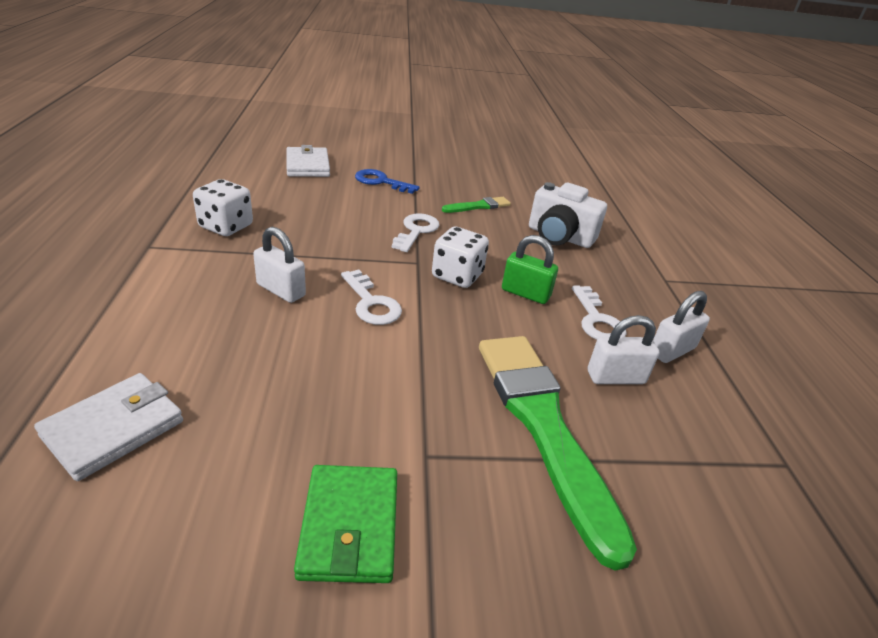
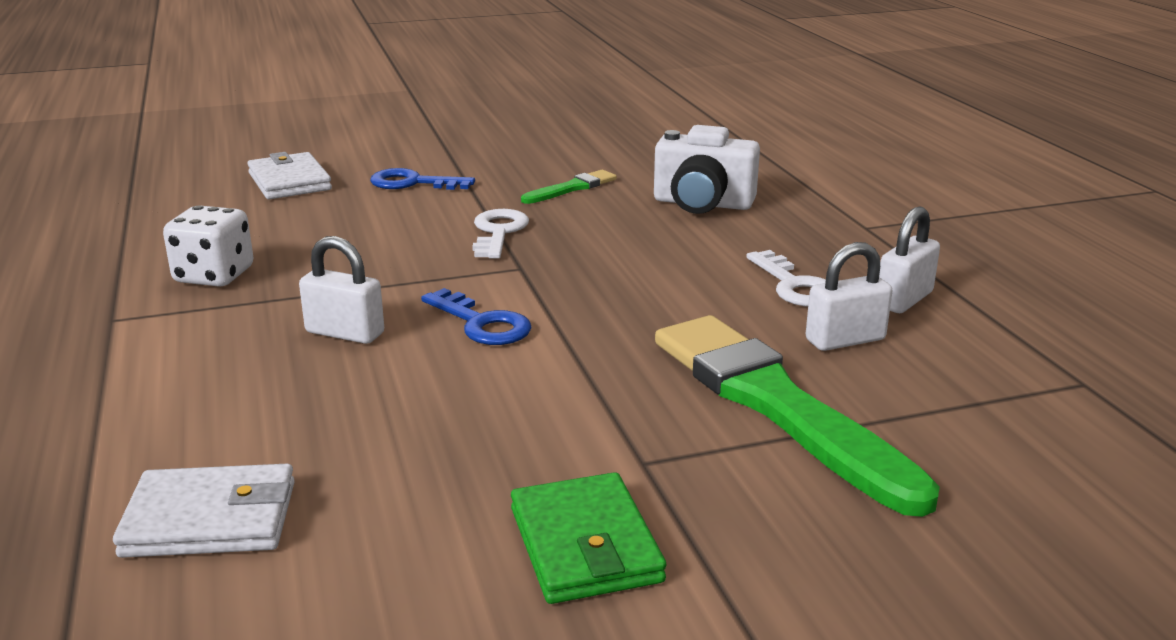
camera: 10 degrees left, 10 degrees down
white wallet [34,373,183,481] -> white wallet turned 60 degrees clockwise [113,464,295,558]
white key [341,270,402,325] -> blue key [421,288,532,345]
white dice [432,226,489,288] -> none
green padlock [502,235,558,304] -> none

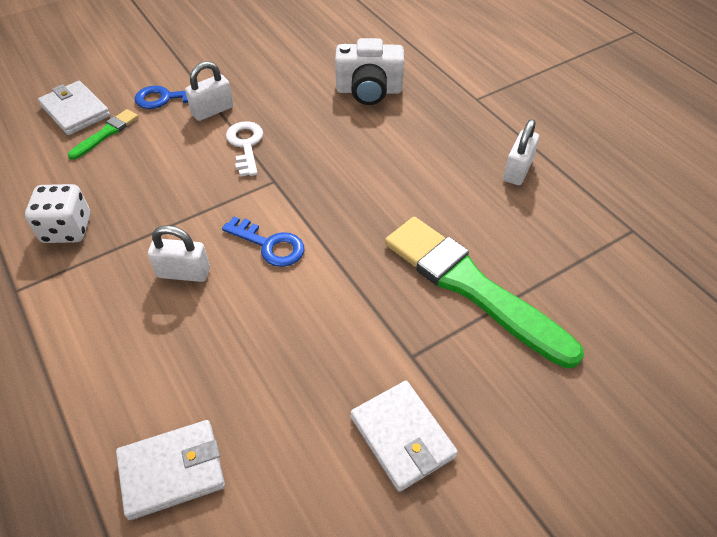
camera: 15 degrees left, 25 degrees up
green wallet [511,472,666,604] -> white wallet [351,381,458,492]
green brush [521,170,617,204] -> green brush moved to [68,109,139,160]
white key [746,250,826,307] -> none
white padlock [806,242,892,351] -> white padlock moved to [185,61,233,121]

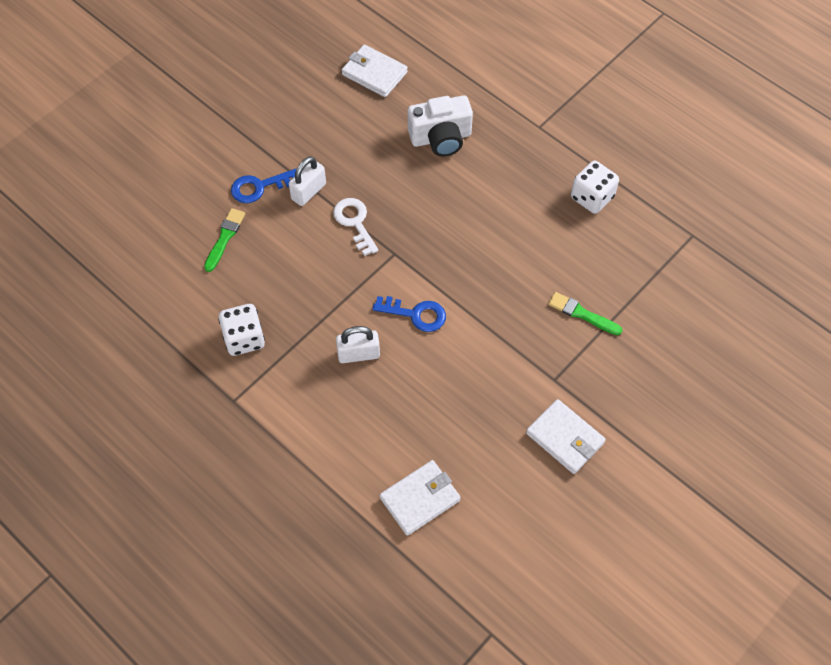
camera: 15 degrees left, 10 degrees up
white wallet [38,81,110,135] -> white wallet moved to [342,44,408,97]
green brush [385,217,584,368] -> green brush [548,292,623,335], size x0.44
white padlock [503,119,539,185] -> white dice [571,161,619,214]

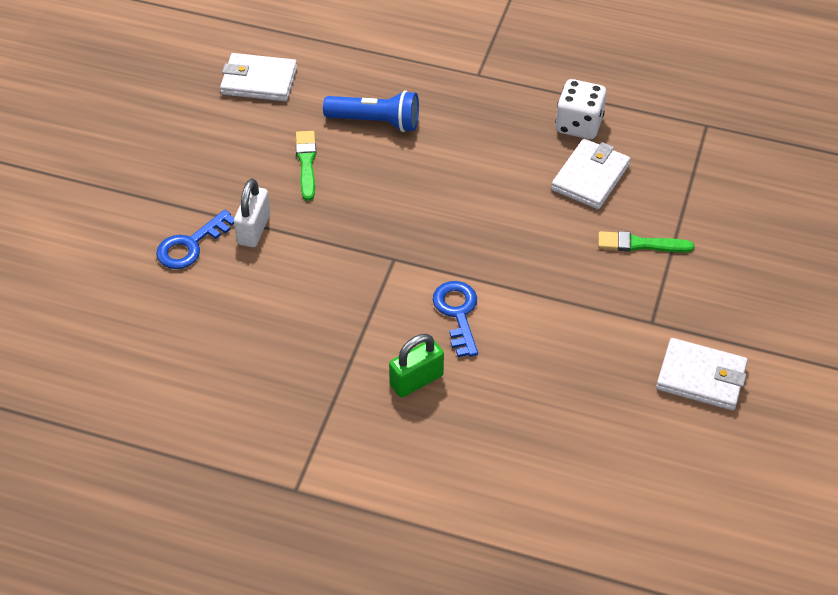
camera: 25 degrees left, 10 degrees down
green brush [204,208,245,272] -> green brush moved to [296,131,316,201]
white dice [218,304,265,356] -> none
white key [333,198,379,256] -> none
white padlock [336,326,380,363] -> green padlock [389,334,444,397]
blue key [372,296,446,332] -> blue key turned 90 degrees counterclockwise [433,281,478,357]
white wallet [380,460,461,536] -> white wallet moved to [551,139,630,209]
white camera [408,95,473,157] -> blue flashlight [323,90,419,132]

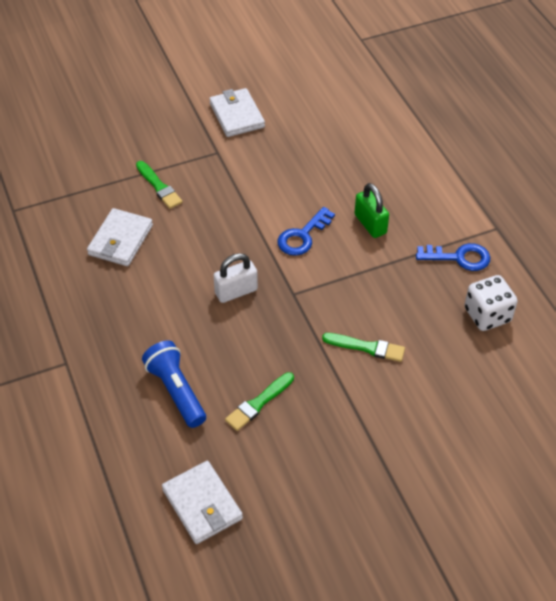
camera: 130 degrees left, 0 degrees up
blue key [156,209,234,269] -> blue key moved to [416,243,491,271]
white padlock [234,178,270,247] -> white padlock moved to [213,253,258,303]
green padlock [389,334,444,397] -> green padlock turned 45 degrees clockwise [354,183,389,238]
white wallet [551,139,630,209] -> white wallet turned 60 degrees counterclockwise [87,208,153,266]
white dice [555,79,607,139] -> white dice moved to [464,275,518,331]
none -> green brush [322,333,405,362]

